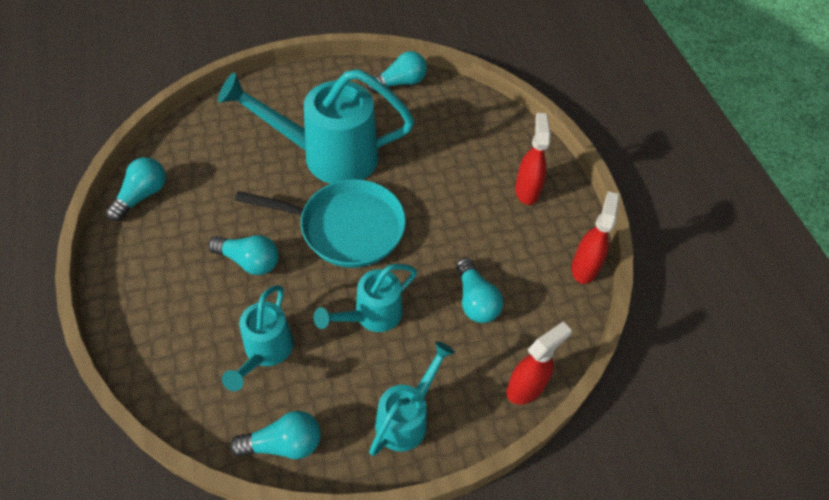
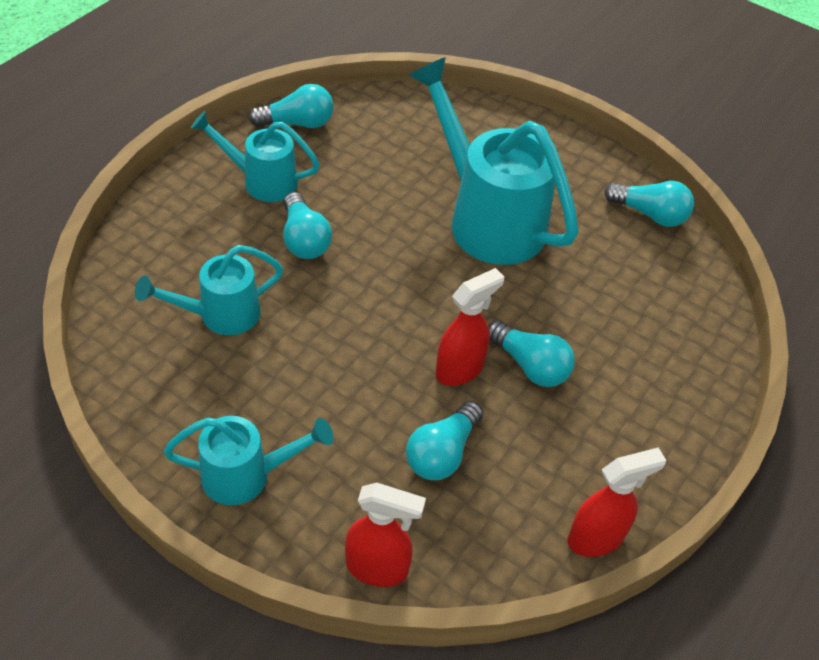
camera: 50 degrees right, 5 degrees down
turquoise light bulb [230,411,321,459] -> turquoise light bulb moved to [488,321,575,387]
turquoise pan [235,179,406,268] -> none
turquoise watering can [313,264,417,332] -> turquoise watering can moved to [191,111,320,202]
red spray bottle [515,113,551,205] -> red spray bottle moved to [436,268,504,386]

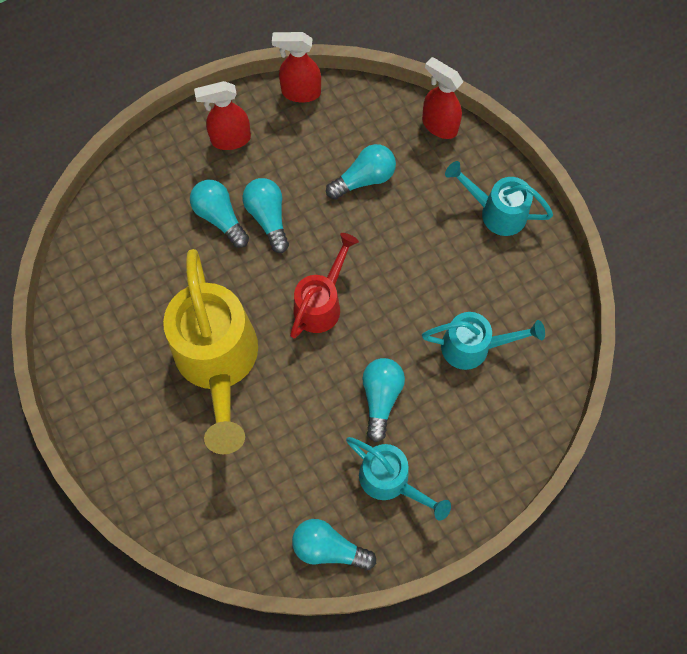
camera: 150 degrees left, 20 degrees up
turquoise watering can [409,57,579,265] -> yellow watering can [163,249,258,454]
red spray bottle [436,268,504,386] -> red spray bottle moved to [194,81,251,150]
turquoise light bulb [604,181,694,227] -> turquoise light bulb moved to [190,180,249,248]
none -> red watering can [290,233,359,338]

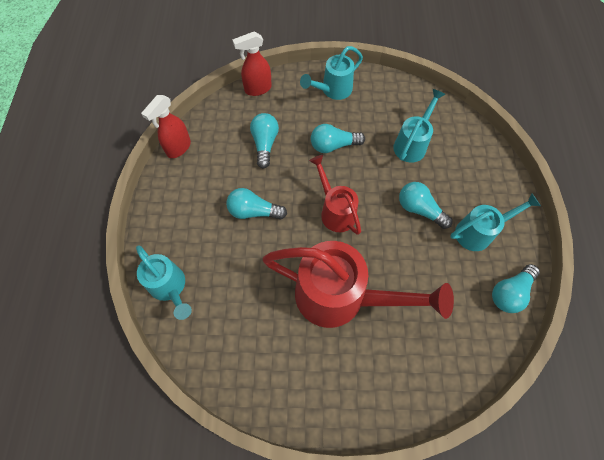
camera: 60 degrees left, 5 degrees down
yellow watering can [163,249,258,454] -> red watering can [263,241,454,328]
turquoise light bulb [190,180,249,248] -> turquoise light bulb moved to [311,124,365,153]
red spray bottle [194,81,251,150] -> none
none -> turquoise watering can [136,246,192,320]

